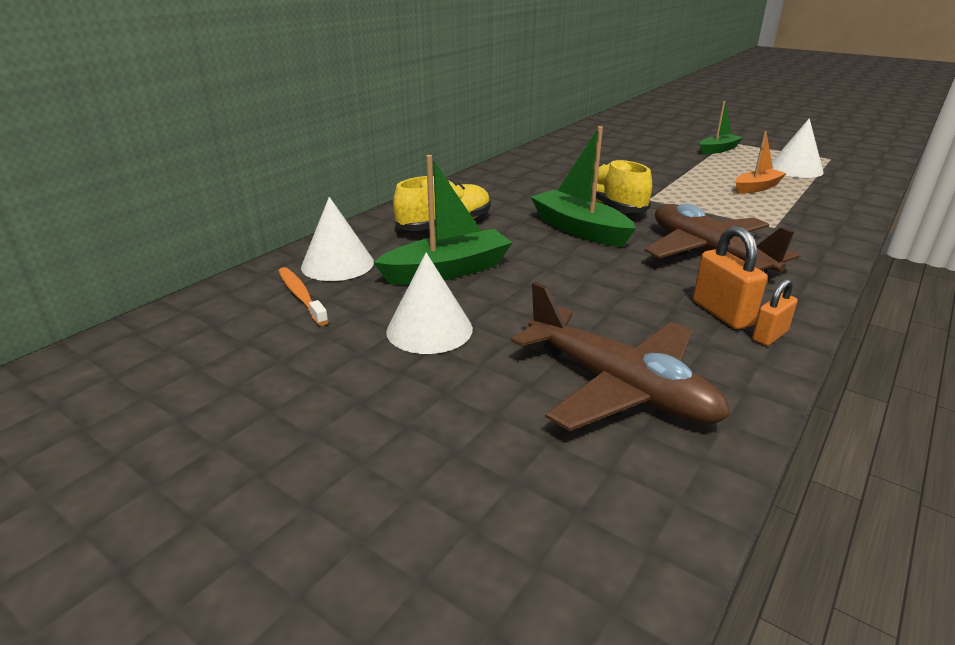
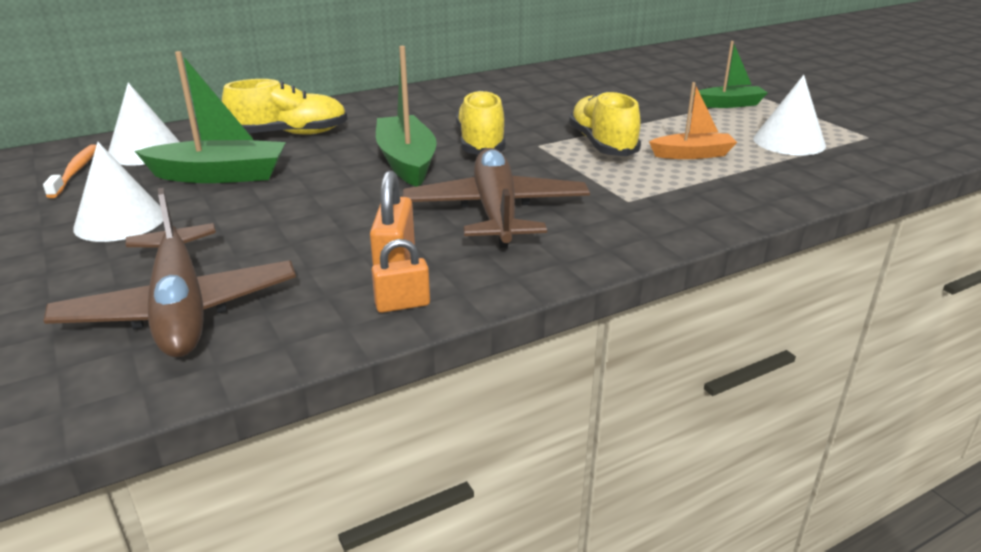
camera: 25 degrees right, 0 degrees up
none -> yellow shoe [569,90,641,156]

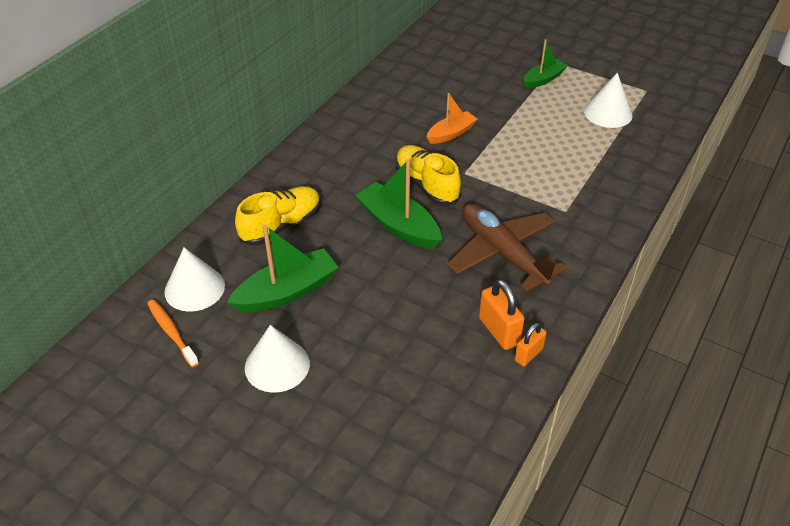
camera: 30 degrees left, 15 degrees up
brown plane [43,188,296,357] -> none
yellow shoe [569,90,641,156] -> none
orange boat [649,82,737,159] -> orange boat moved to [426,93,477,144]

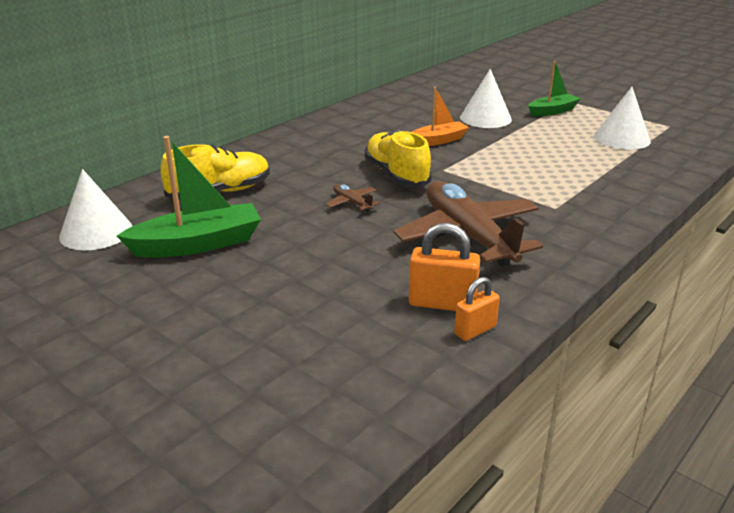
camera: 10 degrees right, 15 degrees down
orange toothbrush [147,300,199,367] -> none
white cone [245,325,310,393] -> white cone moved to [460,69,512,128]
green boat [355,159,442,249] -> brown plane [326,184,380,212]
orange padlock [479,279,525,350] -> orange padlock turned 60 degrees counterclockwise [408,223,480,311]

